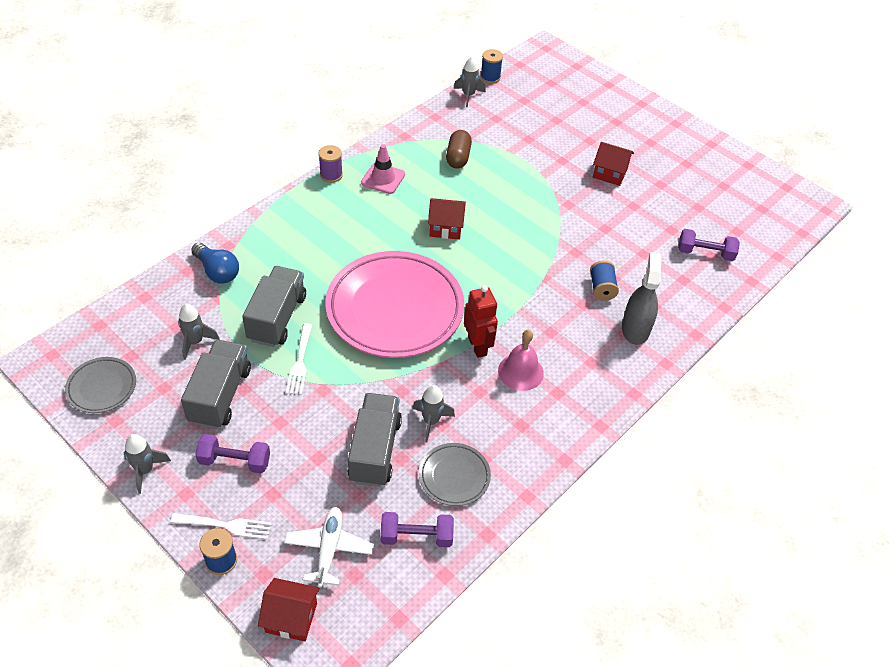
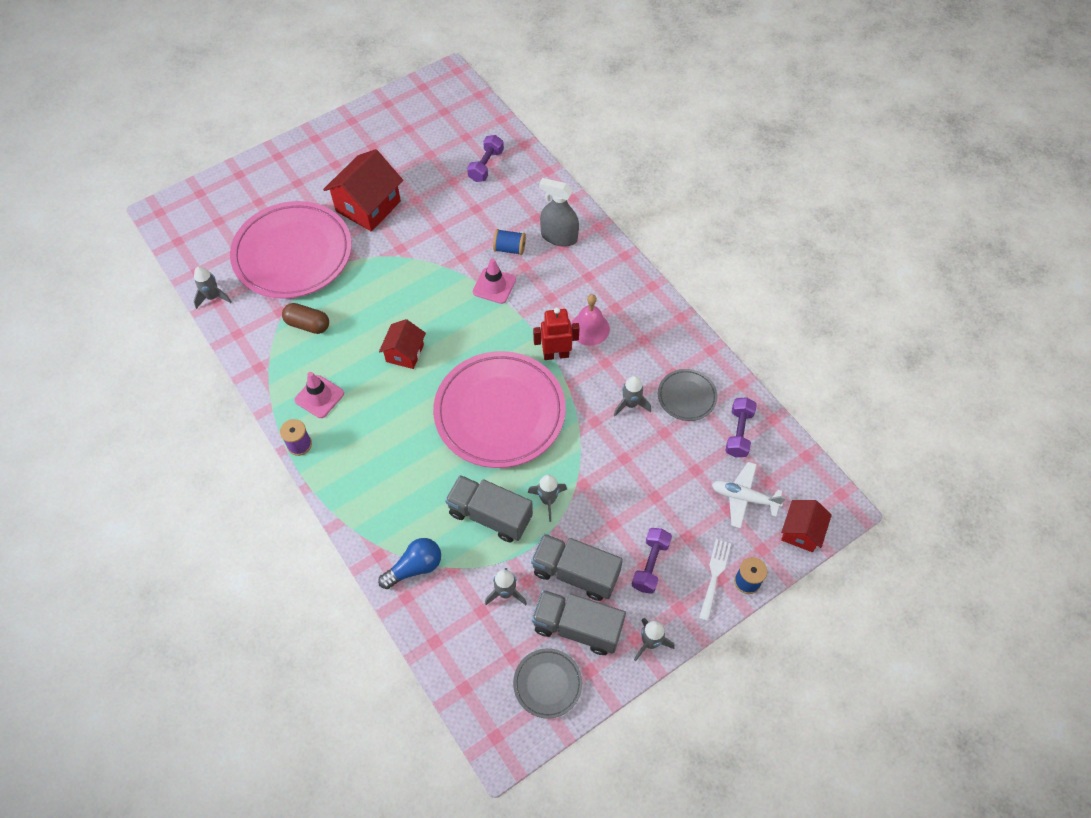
camera: 75 degrees left, 10 degrees up
white fork [286,323,312,395] -> grey rocket [528,475,567,522]
grey truck [347,393,402,487] -> grey truck moved to [532,590,626,655]
blue spool [480,49,503,84] -> none
red house [593,142,634,186] -> red house [323,149,403,231], size x1.70
none -> pink plate [230,201,352,299]
none -> pink traffic cone [473,258,516,304]

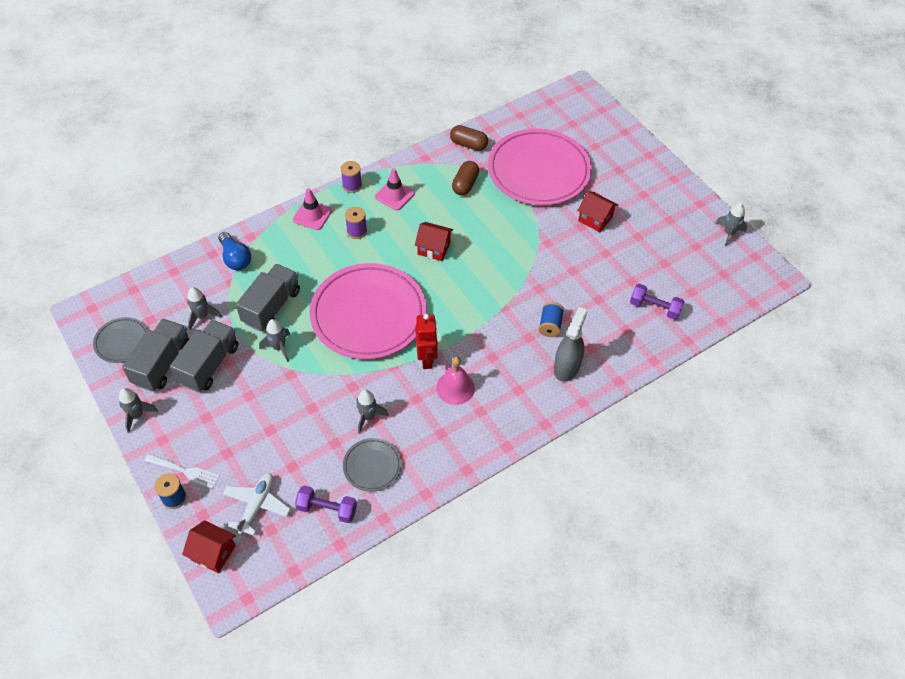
camera: 90 degrees right, 5 degrees down
grey rocket [194,266,232,309] -> grey rocket moved to [715,203,747,246]
red house [323,149,403,231] -> red house [577,191,618,232], size x0.59
pink traffic cone [473,258,516,304] -> pink traffic cone moved to [293,188,332,230]
purple dumbbell [632,528,672,594] -> none
none -> purple spool [345,207,367,239]
none -> brown capsule [450,125,488,151]

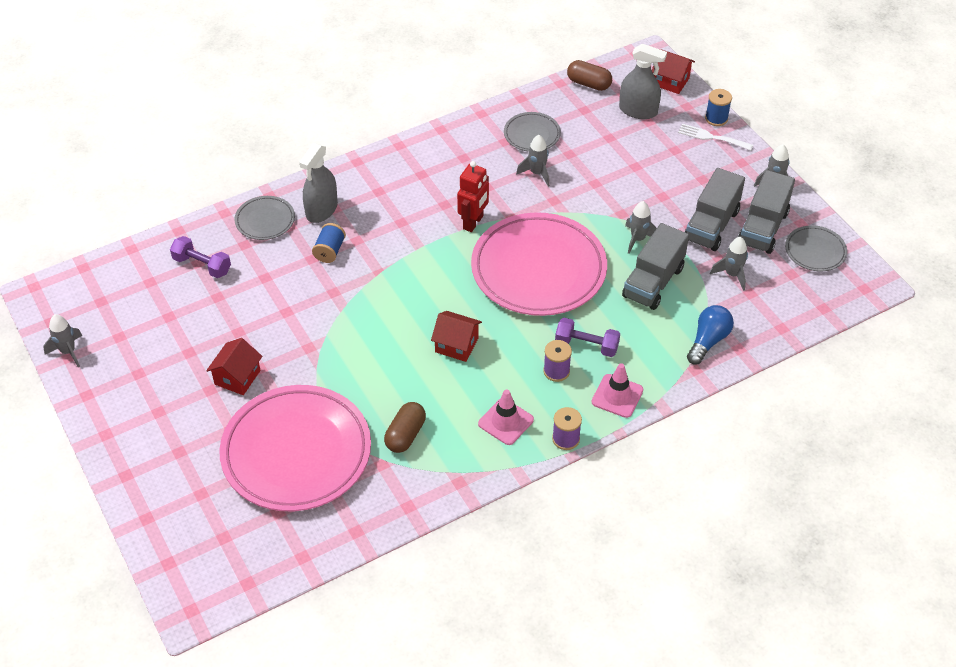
camera: 175 degrees left, 5 degrees down
blue light bulb [219,232,251,270] -> blue light bulb turned 60 degrees clockwise [687,305,734,364]
white plane [223,473,290,536] -> grey spray bottle [619,44,667,119]
purple dumbbell [295,485,357,523] -> purple dumbbell moved to [555,318,620,357]
red robot [415,314,438,369] -> red robot turned 150 degrees counterclockwise [457,161,489,232]
pink bell [436,356,475,405] -> none
brown capsule [450,125,488,151] -> brown capsule moved to [567,60,612,91]
red house [577,191,618,232] -> red house turned 75 degrees clockwise [206,338,262,395]
none -> grey plate [235,196,295,240]

